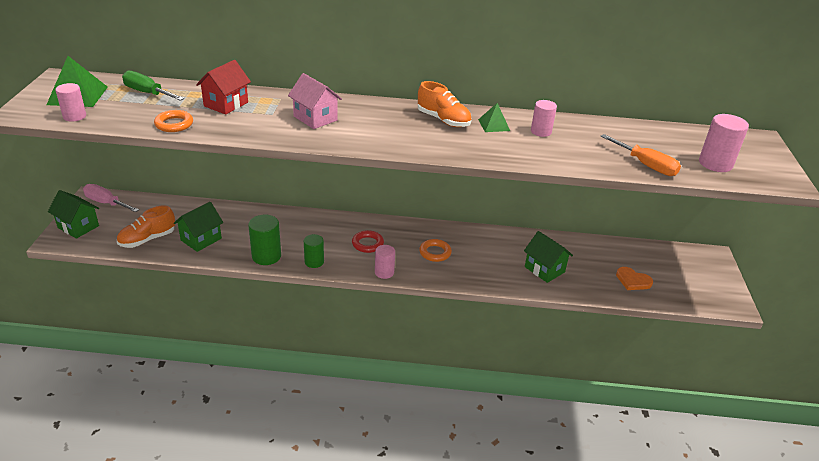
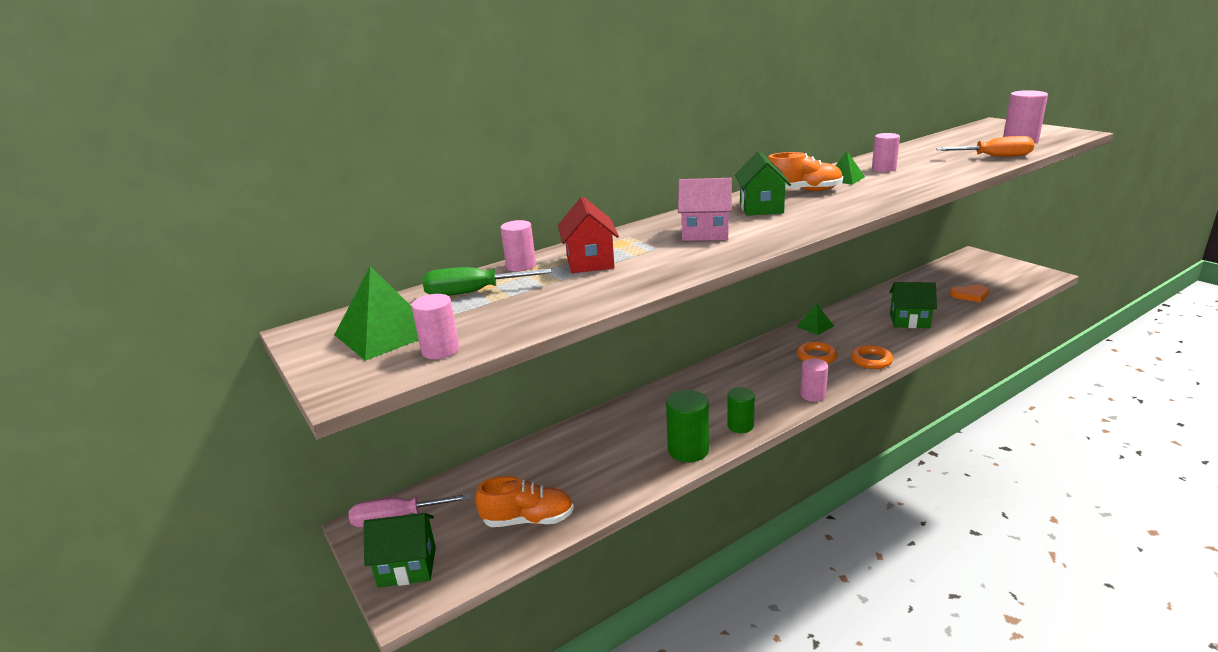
camera: 35 degrees left, 10 degrees down
orange shoe [117,206,175,248] -> orange shoe turned 105 degrees counterclockwise [475,476,574,527]
orange ring [154,110,193,132] -> orange ring moved to [851,345,893,369]
green house [174,202,223,252] -> green house moved to [735,151,791,216]
red ring [352,230,384,253] -> none
none -> pink cylinder [501,220,536,272]
none -> green pyramid [796,304,834,335]

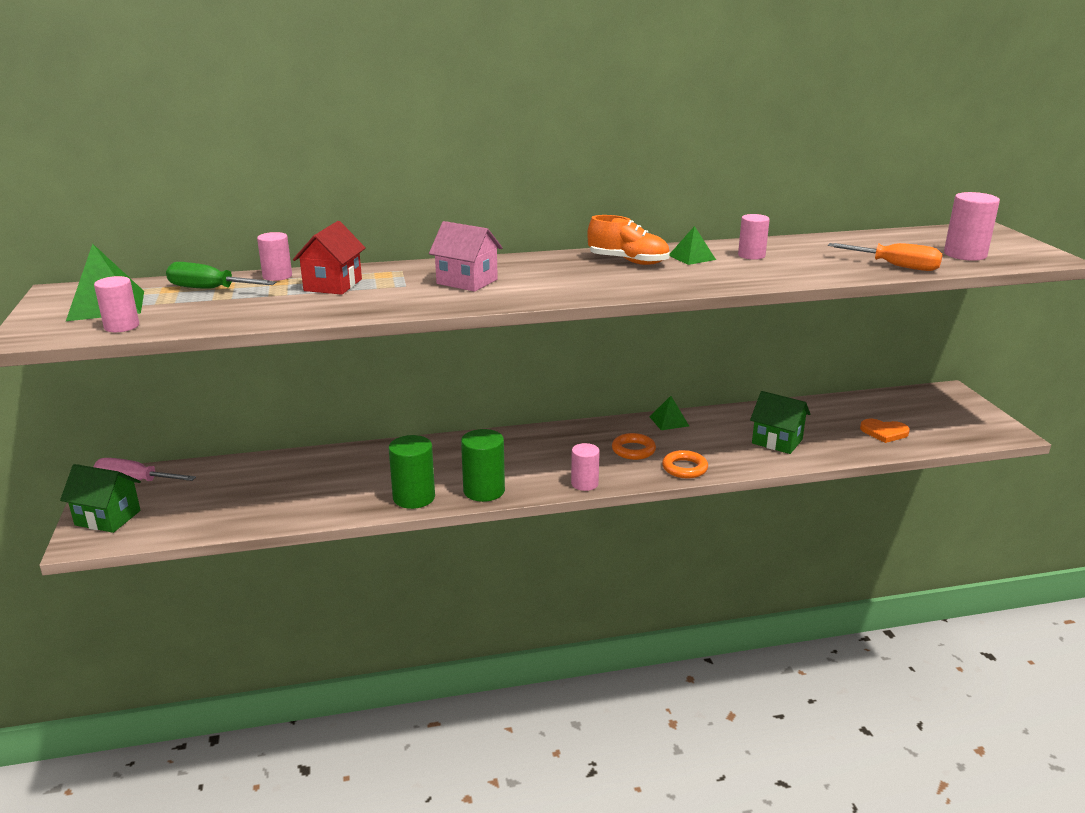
camera: 20 degrees right, 0 degrees up
orange shoe [475,476,574,527] -> none
green cylinder [727,387,755,433] -> green cylinder [461,429,505,502], size x1.50
green house [735,151,791,216] -> none

